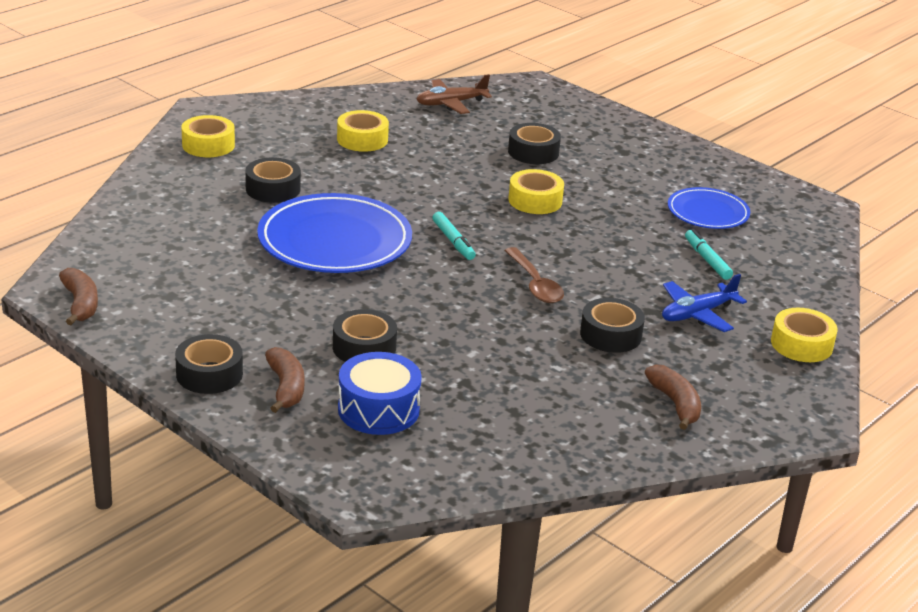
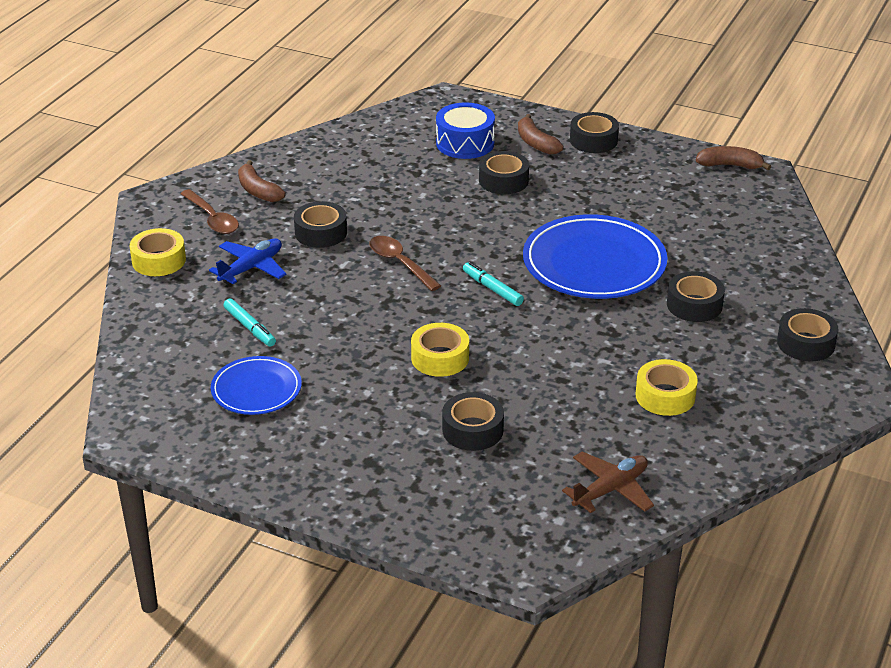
camera: 165 degrees right, 5 degrees up
brown banana [59,268,98,325] -> brown banana turned 135 degrees clockwise [696,146,771,170]
yellow tape [182,115,235,157] -> black tape [777,308,838,361]
none -> brown spoon [180,189,239,234]

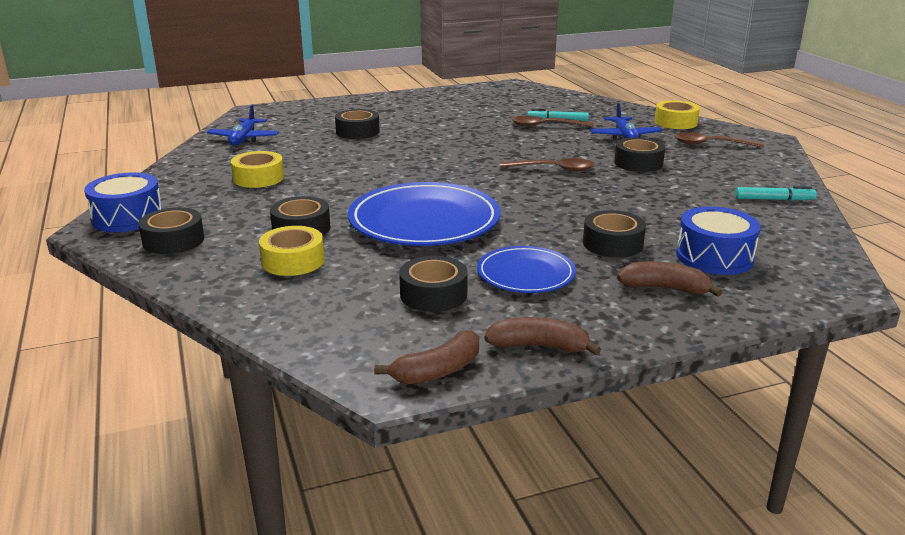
camera: 135 degrees right, 10 degrees down
blue plate [211,356,302,415] -> blue plate moved to [477,246,576,293]
brown banana [238,160,286,202] -> brown banana moved to [484,317,601,355]
yellow tape [411,323,469,377] -> yellow tape moved to [259,226,325,276]
turquoise marker [463,262,524,306] -> turquoise marker moved to [735,186,817,201]
brown plane [562,452,654,513] -> blue plane [207,105,279,146]
black tape [570,112,619,153] -> black tape moved to [399,256,468,312]
none -> blue drum [84,172,163,232]
none -> brown spoon [511,116,593,127]

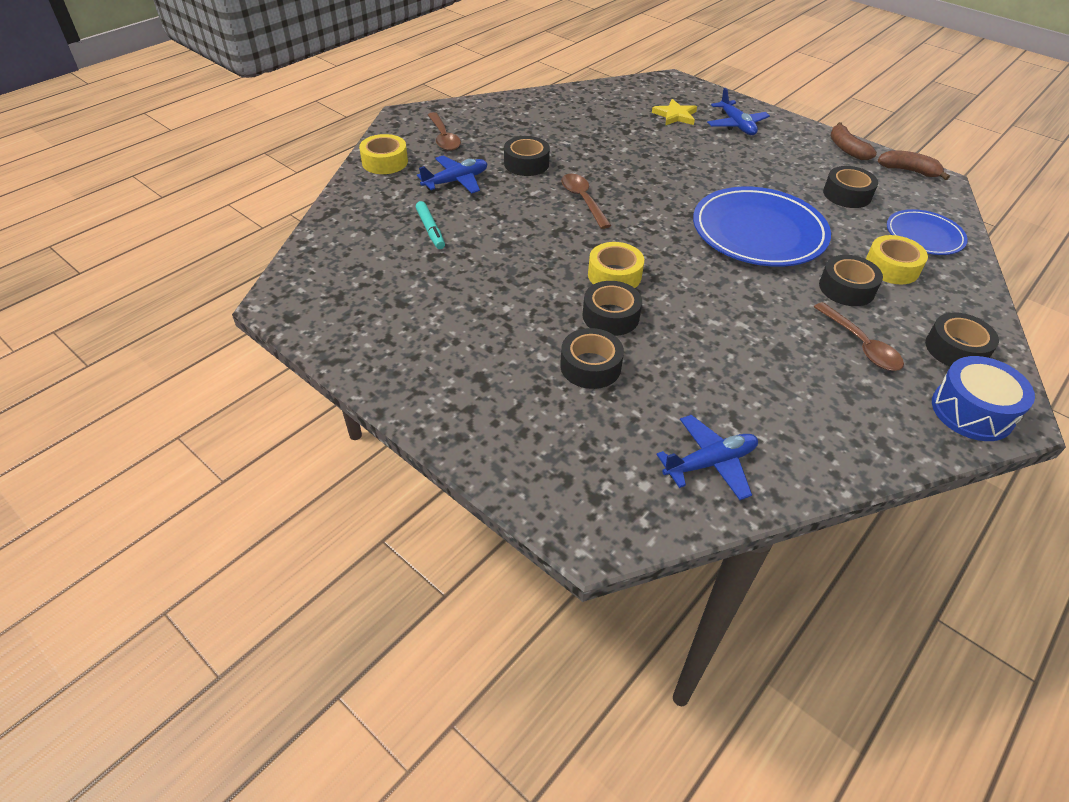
camera: 120 degrees left, 20 degrees up
yellow tape [231,151,284,188] -> yellow tape moved to [588,242,644,288]
blue plate [477,246,576,293] -> blue plate moved to [887,209,968,255]
brown spoon [511,116,593,127] -> brown spoon moved to [814,302,904,371]
black tape [583,210,646,258] -> black tape moved to [582,281,642,336]
brown banana [617,262,723,297] -> blue plane [707,88,770,135]
blue drum [676,207,761,275] -> yellow star [652,99,697,126]
turquoise marker [735,186,817,201] -> none

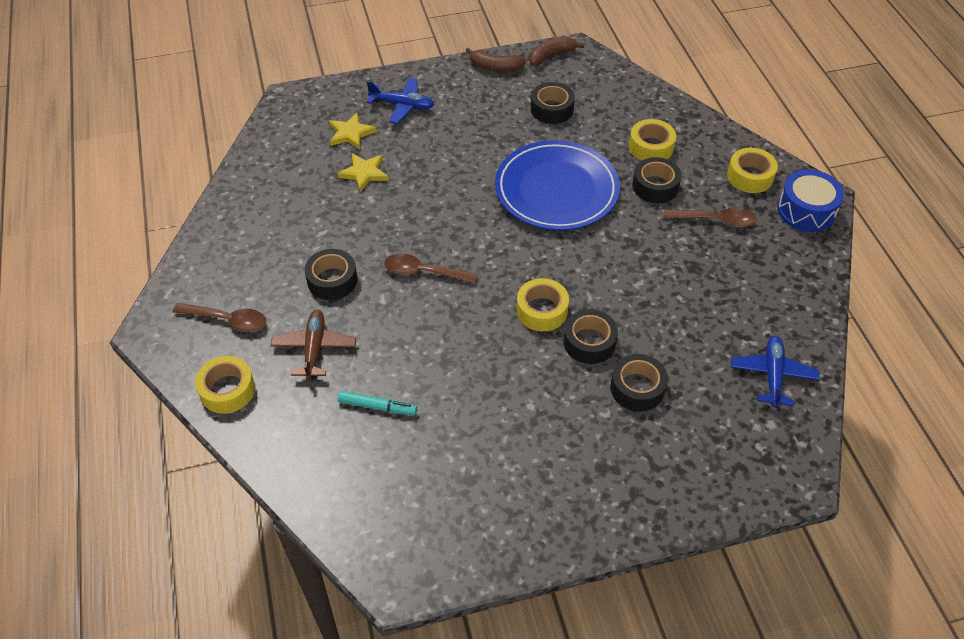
camera: 55 degrees left, 5 degrees up
blue plane [417,155,488,193] -> brown plane [271,310,356,380]
blue plate [887,209,968,255] -> none
black tape [925,312,999,367] -> yellow tape [727,148,778,193]
none -> yellow star [337,153,389,192]

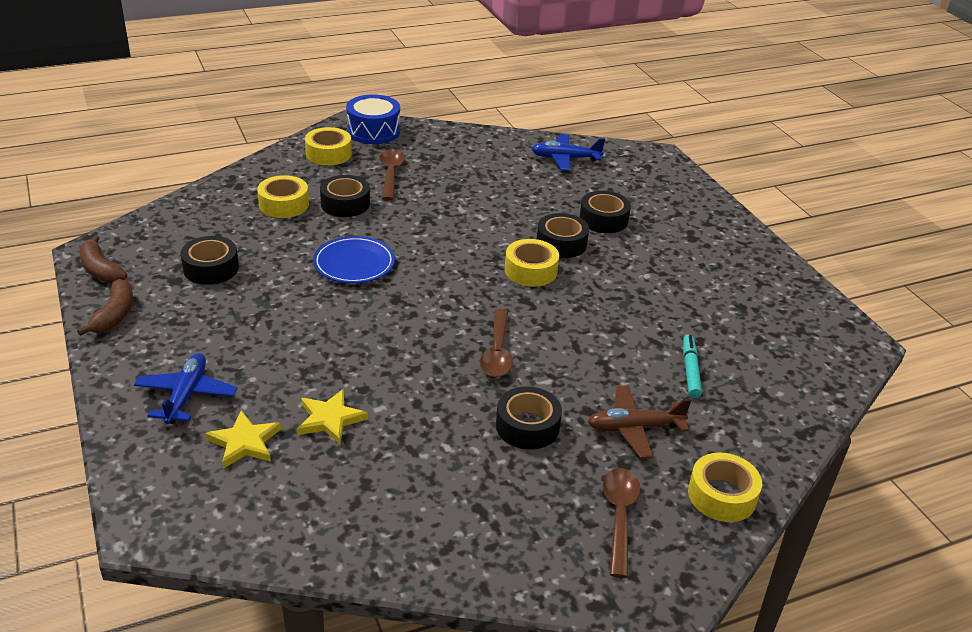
camera: 100 degrees left, 15 degrees down
blue plate [495,140,620,230] -> blue plate [313,236,395,283], size x0.57

